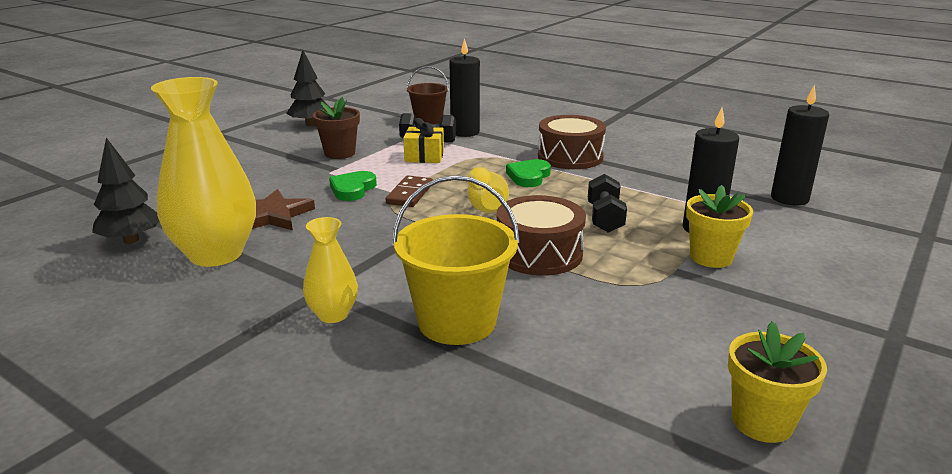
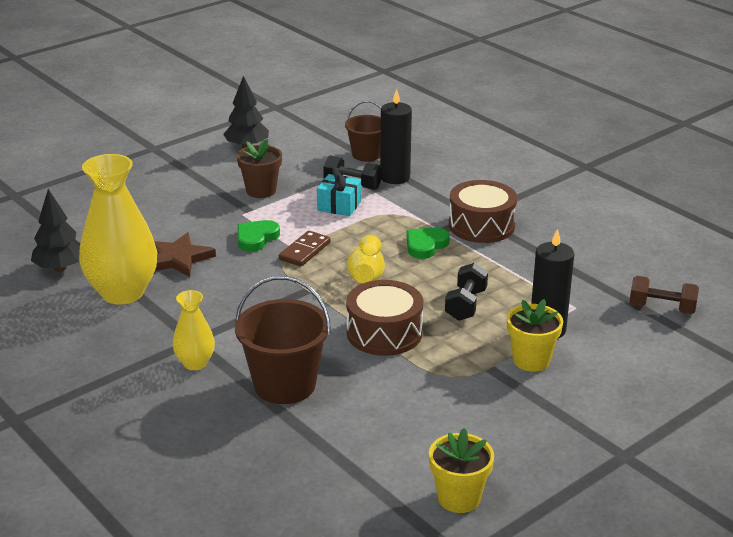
camera: 15 degrees right, 5 degrees up
yellow bucket [392,175,520,345] -> brown bucket [235,276,331,404]
yellow gift [403,118,444,163] -> turquoise gift [317,168,361,216]
black candle [771,85,829,206] -> brown dumbbell [629,276,699,314]

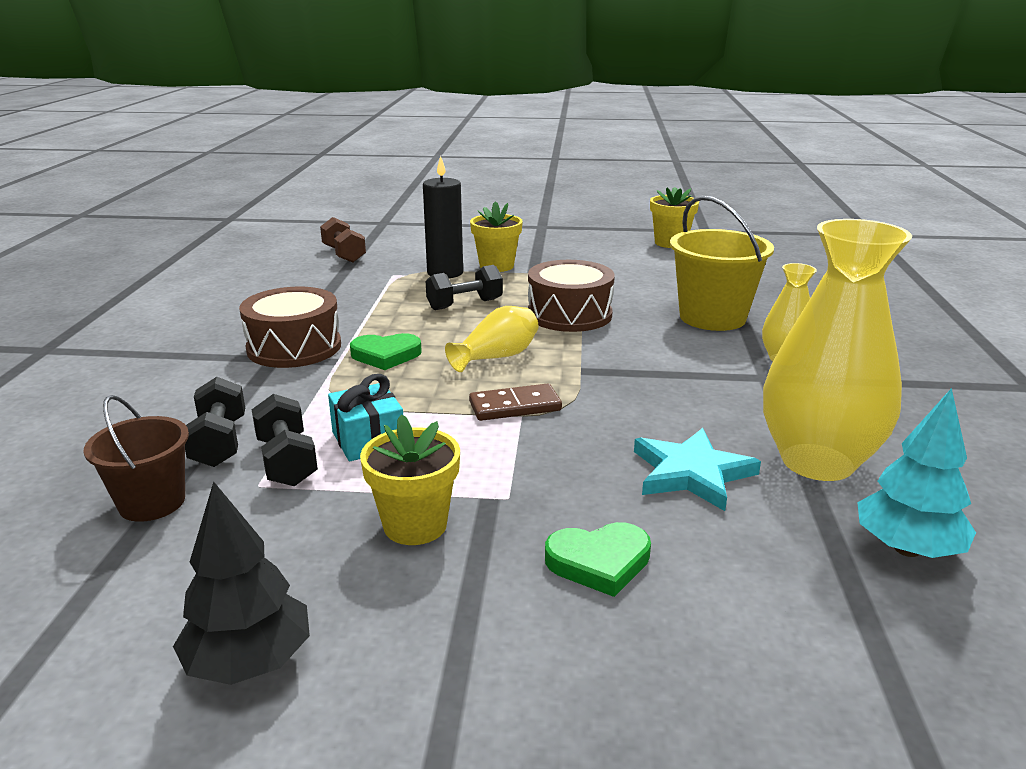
camera: 135 degrees left, 5 degrees down
black tree [31,189,80,272] -> turquoise tree [857,388,976,558]
brown star [154,232,216,277] -> turquoise star [634,428,761,511]
brown bucket [235,276,331,404] -> yellow bucket [670,196,774,331]
brown flower pot [237,139,282,198] -> yellow flower pot [360,414,460,545]
green heart [237,220,280,252] -> green heart moved to [545,522,651,597]
black candle [380,89,412,184] -> black dumbbell [185,377,245,467]

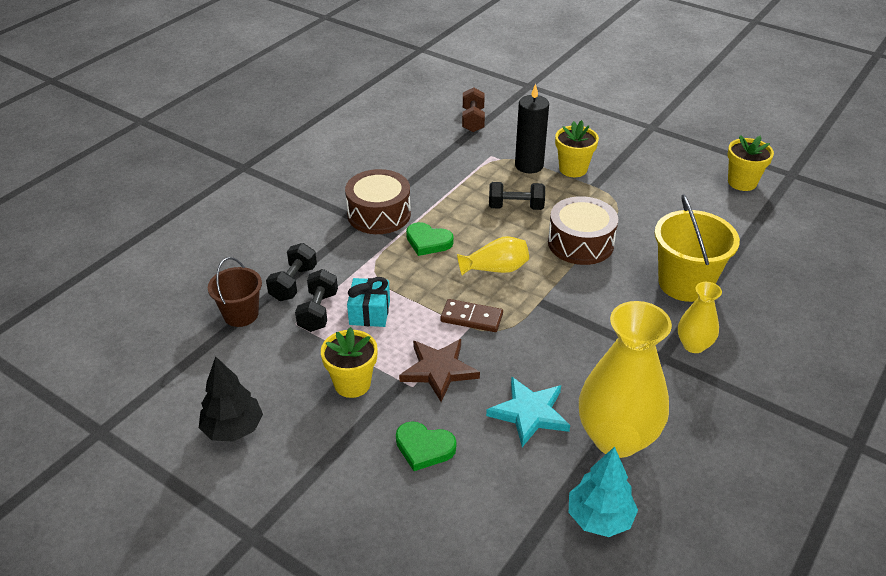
camera: 30 degrees right, 15 degrees up
none -> brown star [399,339,480,402]

